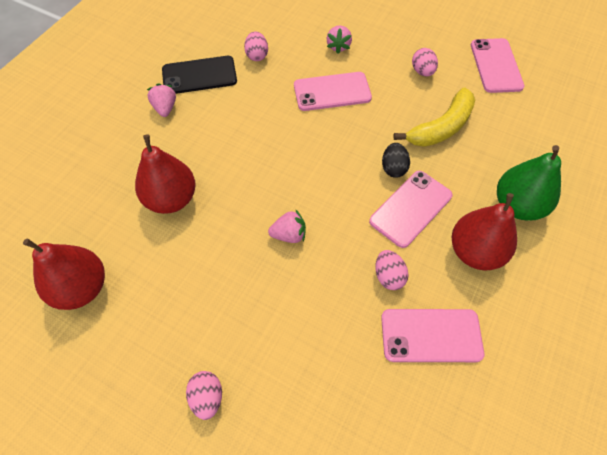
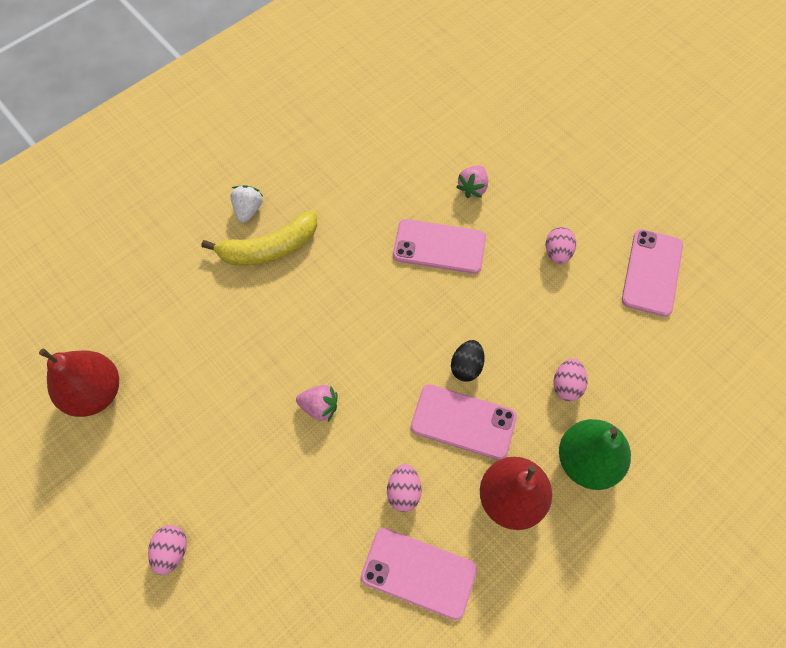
camera: 20 degrees right, 5 degrees up
red pear [135,134,196,214] -> none
pink strawberry [147,84,176,117] -> white strawberry [231,185,264,223]
black phone [162,56,237,94] -> none
pink egg [244,31,268,61] -> pink egg moved to [553,358,587,401]
pink phone [369,171,453,248] -> pink phone turned 45 degrees clockwise [411,384,517,460]
yellow banana [393,88,475,147] -> yellow banana moved to [202,210,317,266]

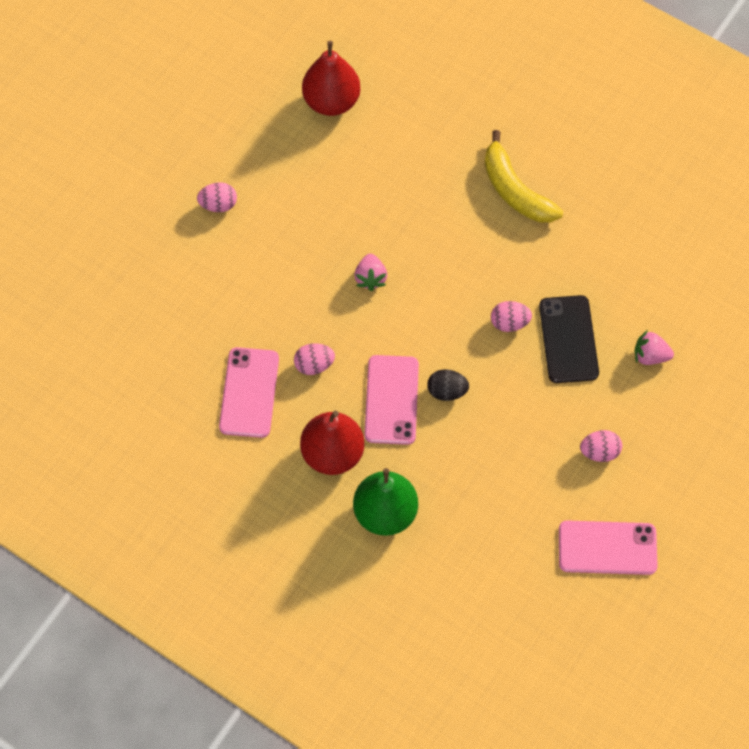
camera: 75 degrees right, 0 degrees up
white strawberry [231,185,264,223] -> none
pink phone [393,219,486,274] -> black phone [539,295,599,383]
pink egg [553,358,587,401] -> pink egg moved to [491,301,532,332]

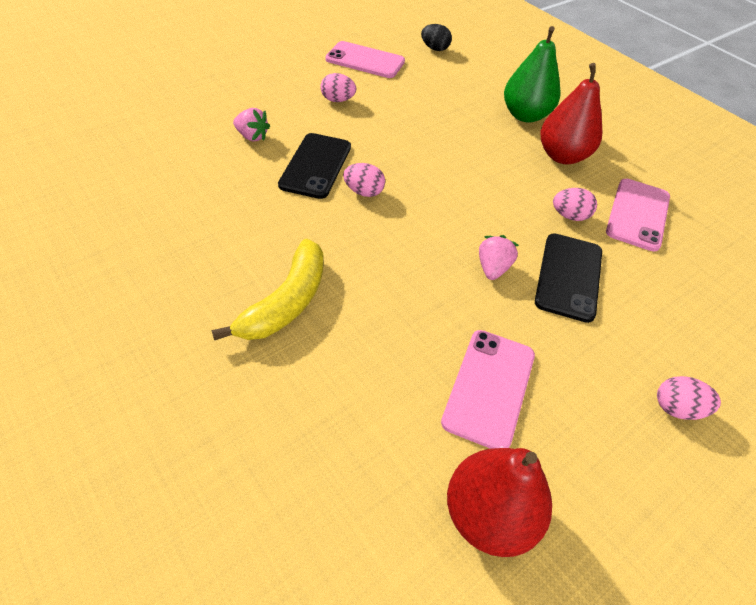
camera: 165 degrees left, 15 degrees down
pink phone [364,355,419,445] -> pink phone moved to [441,330,535,449]
black egg [427,369,469,401] -> black egg moved to [421,24,452,51]
yellow banana [485,130,563,223] -> yellow banana turned 45 degrees clockwise [212,239,324,340]
none -> black phone [535,233,602,323]

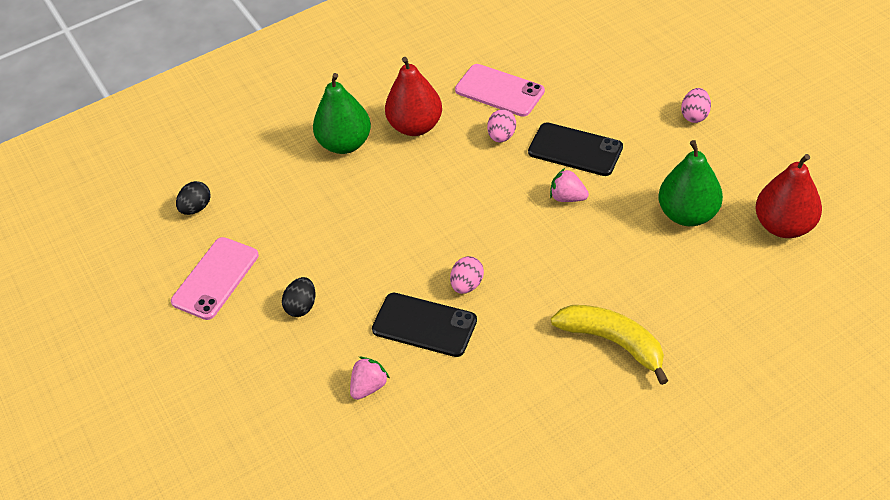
camera: 75 degrees left, 0 degrees up
pink egg [320,73,356,102] -> black egg [282,277,315,317]
pink phone [441,330,535,449] -> green pear [659,140,723,226]

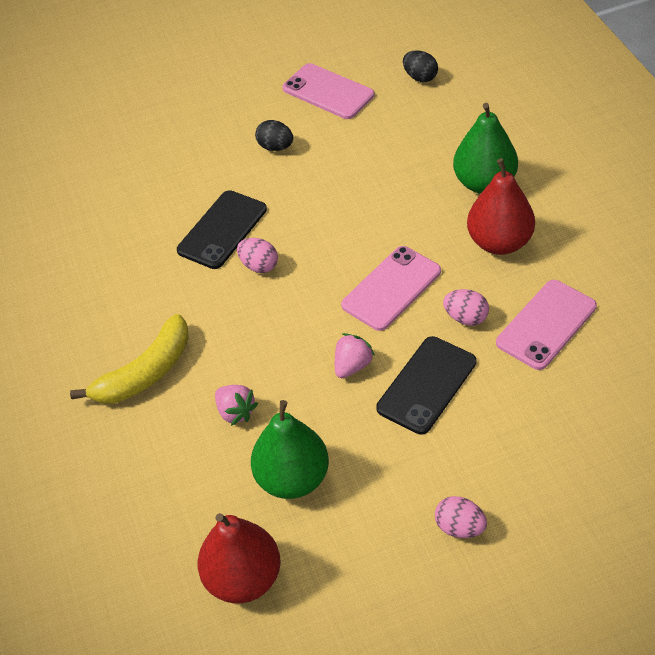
camera: 100 degrees right, 0 degrees up
pink strawberry [350,357,390,400] -> pink strawberry moved to [215,385,258,426]
none -> pink phone [341,246,441,331]

